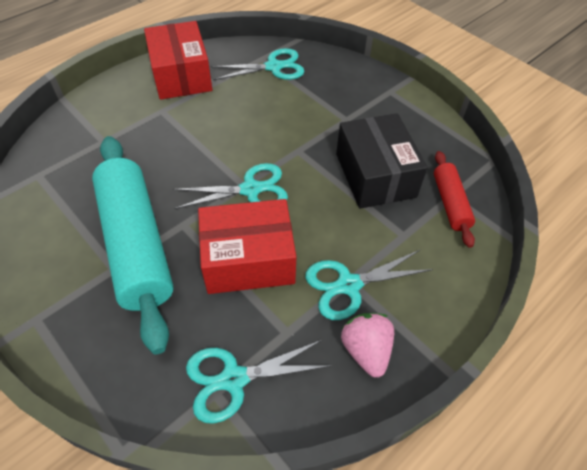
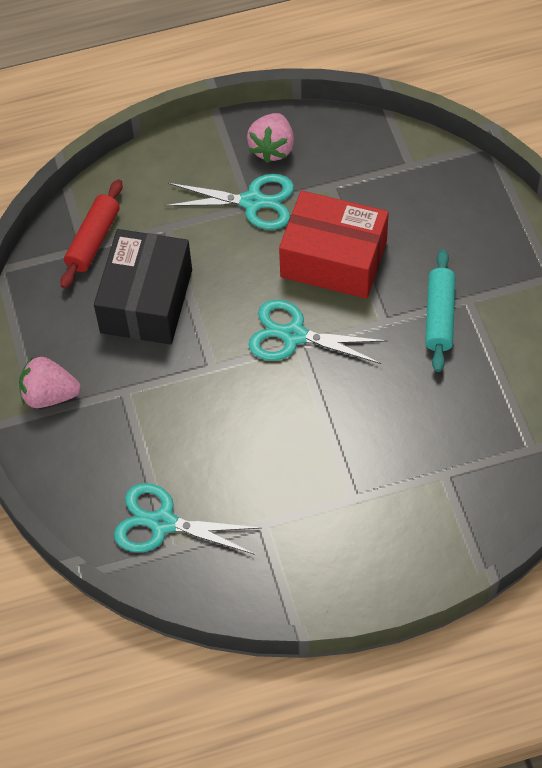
camera: 150 degrees left, 5 degrees up
turquoise rolling pin [92,136,174,354] -> turquoise rolling pin [425,249,455,372], size x0.49
red box [144,21,212,100] -> none
turquoise scissors [186,340,330,424] -> none
none -> pink strawberry [19,357,81,408]

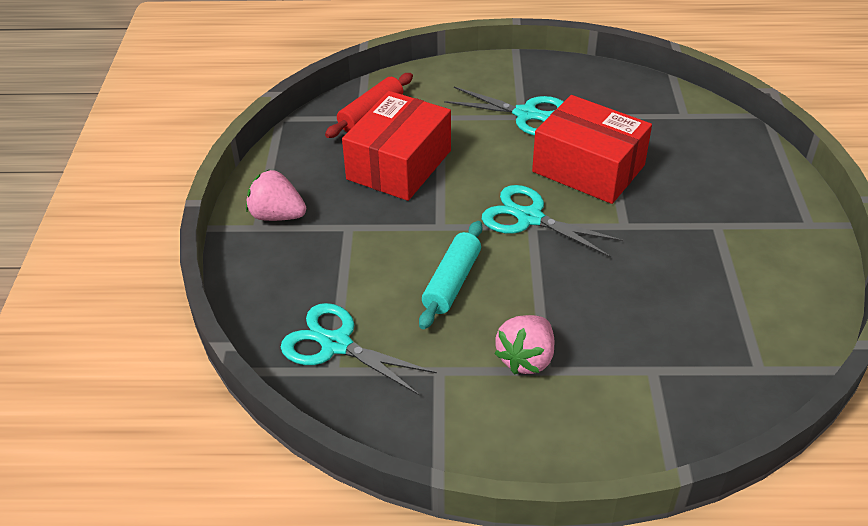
camera: 15 degrees right, 15 degrees down
black box [94,229,192,345] -> red box [342,91,451,201]
pink strawberry [247,113,294,163] -> pink strawberry moved to [494,315,554,375]
turquoise rolling pin [425,249,455,372] -> turquoise rolling pin moved to [419,221,482,329]

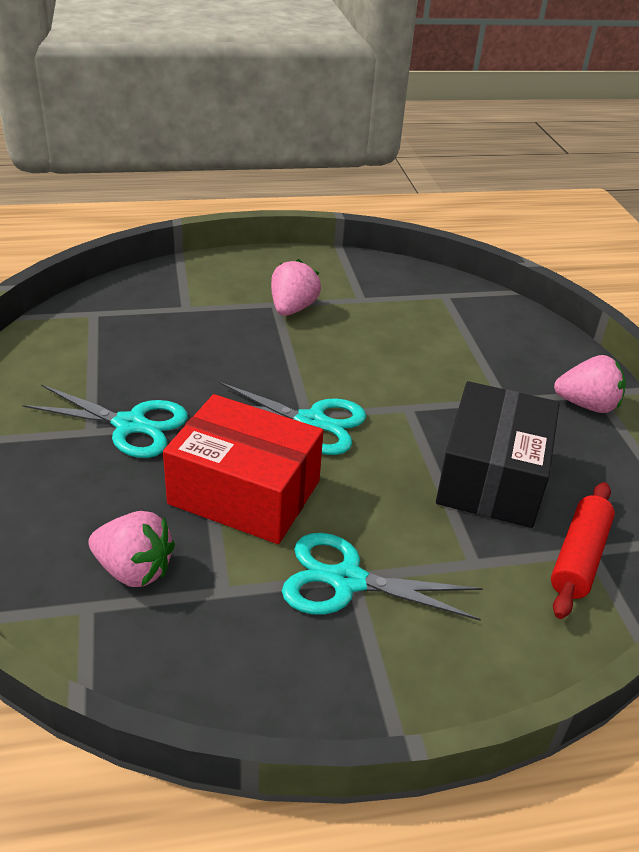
camera: 165 degrees right, 5 degrees down
turquoise scissors [281,303,437,396] -> turquoise scissors moved to [23,384,188,458]
red box [342,91,451,201] -> black box [436,381,560,528]
turquoise rolling pin [419,221,482,329] -> none
none -> pink strawberry [88,511,175,587]

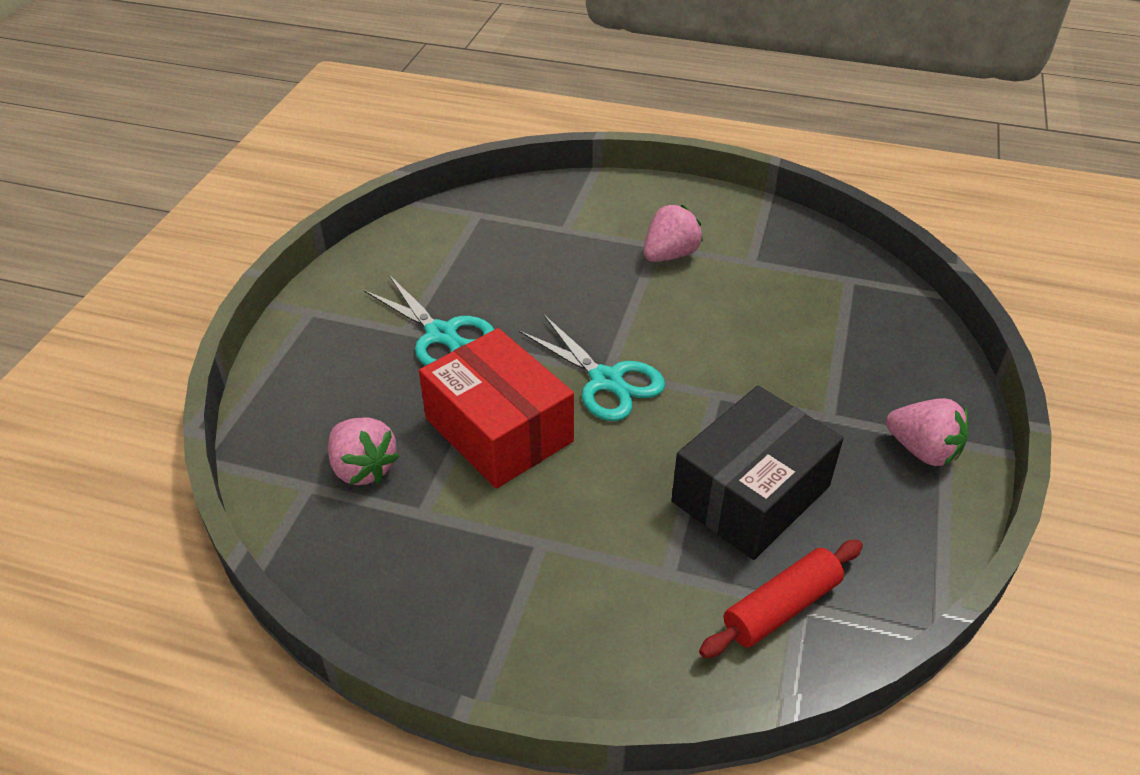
camera: 30 degrees right, 5 degrees up
turquoise scissors [282,533,483,621] -> none

